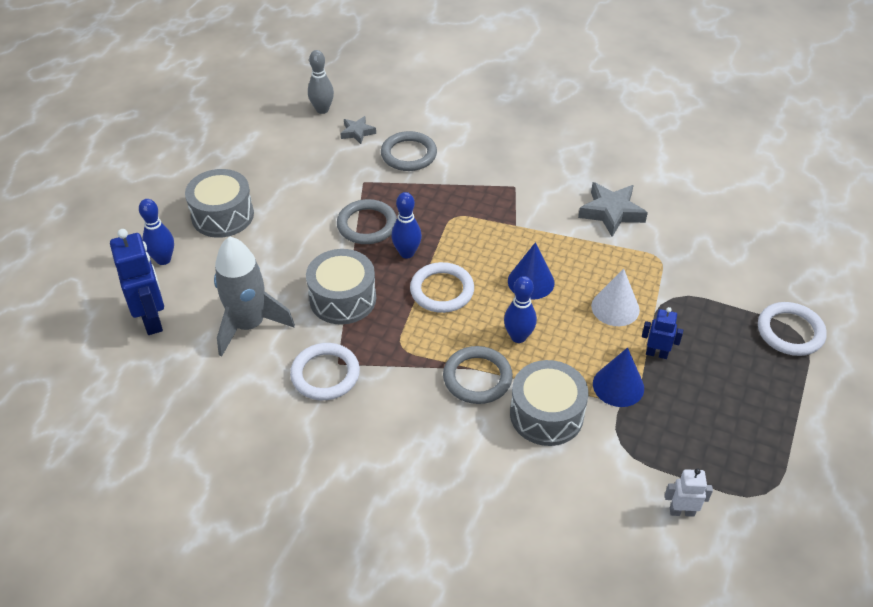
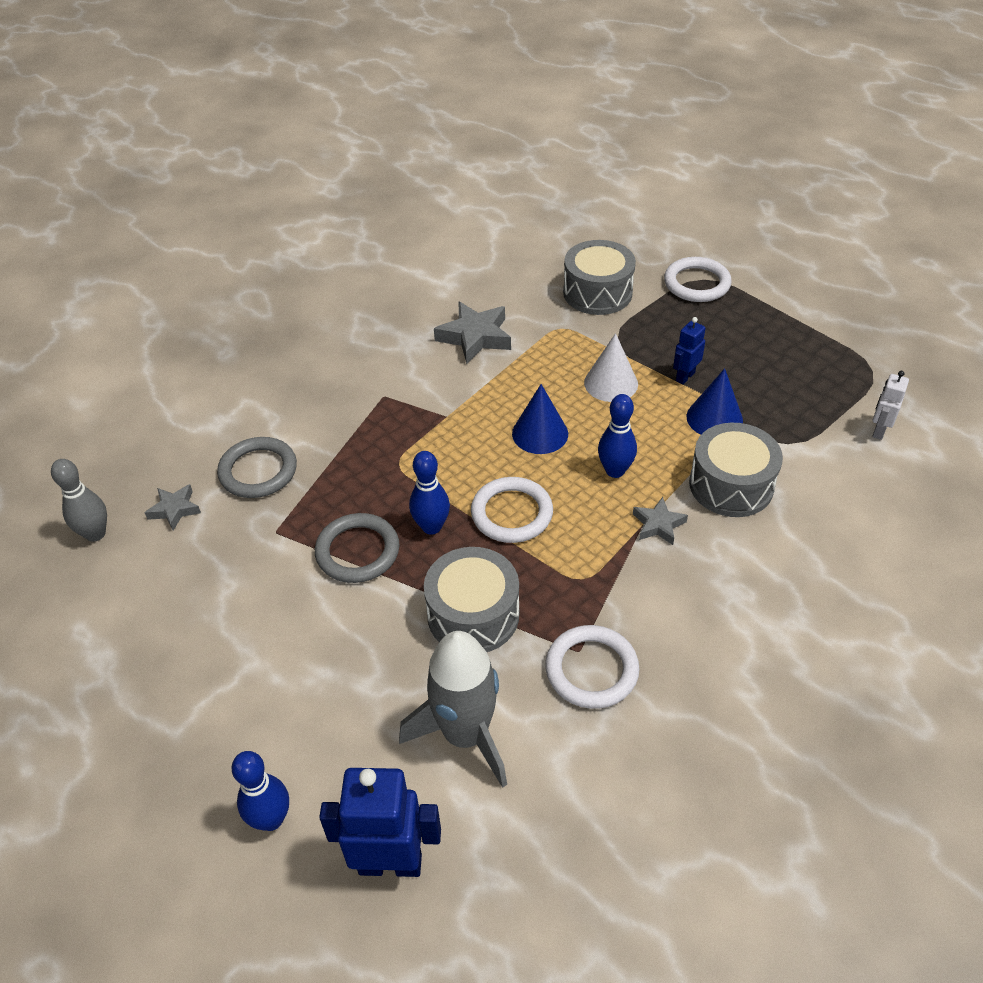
camera: 65 degrees left, 0 degrees up
grey drum [185,169,254,238] -> grey drum moved to [563,240,636,315]
grey ring [443,346,513,404] -> grey star [633,497,688,545]

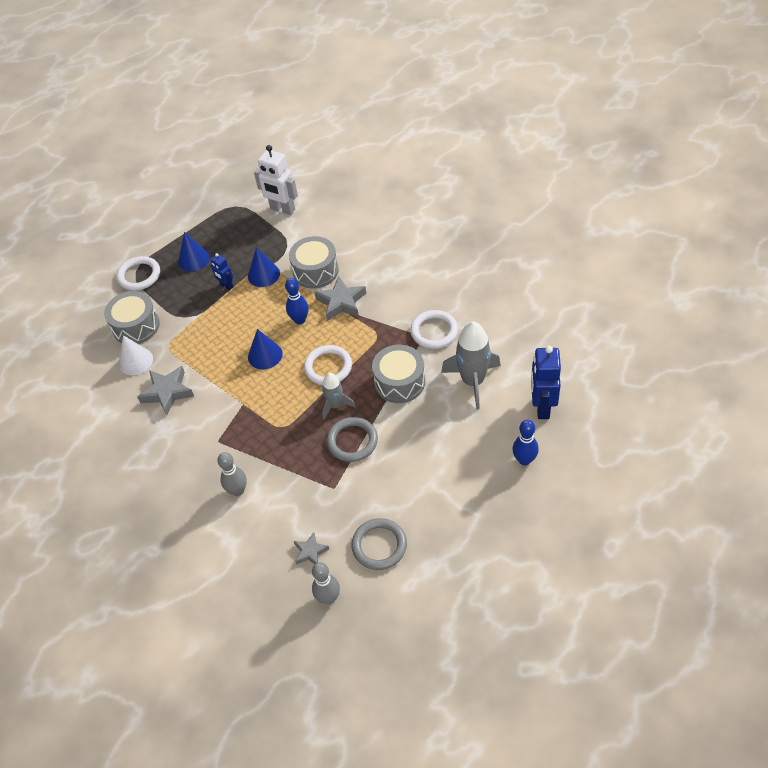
camera: 85 degrees left, 5 degrees up
grey ring [217,437,297,498] -> grey ring moved to [351,518,407,570]
blue bowling pin [409,451,450,535] -> grey rocket [322,373,356,419]
white cone [584,333,638,402] -> white cone moved to [119,335,153,375]
grey star [633,497,688,545] -> grey star [314,276,366,321], size x1.71
white robot [872,371,909,440] -> white robot [254,145,298,215], size x1.85
none -> blue cone [178,232,210,271]
none -> grey bowling pin [217,452,247,496]

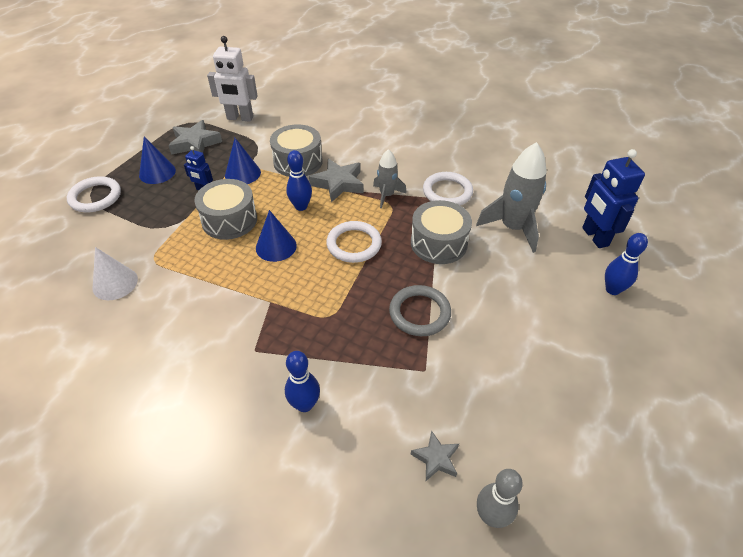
camera: 25 degrees left, 5 degrees down
grey drum [104,291,160,344] -> grey drum moved to [194,179,257,240]
grey star [137,366,194,416] -> grey star moved to [168,120,222,155]
grey bowling pin [217,452,247,496] -> blue bowling pin [285,351,320,412]
grey rocket [322,373,356,419] -> grey rocket moved to [373,149,407,208]
grey ring [351,518,407,570] -> none

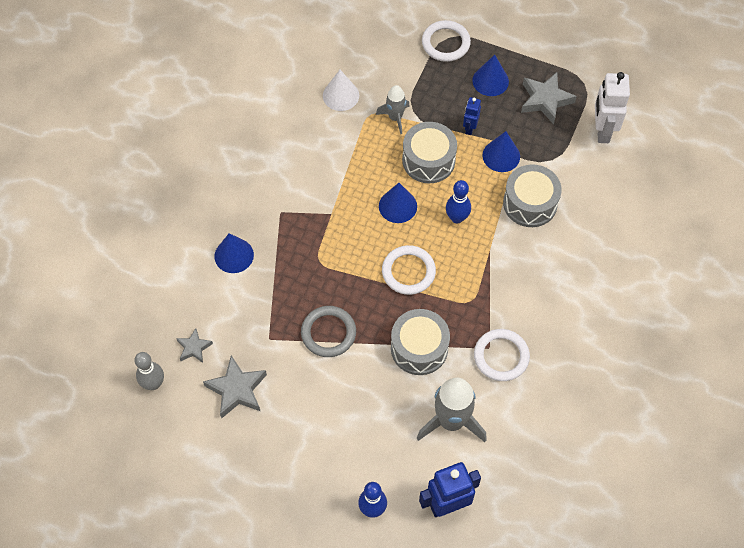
camera: 85 degrees right, 15 degrees up
blue bowling pin [285,351,320,412] -> blue cone [214,233,254,273]
grey star [309,159,364,202] -> grey star moved to [203,355,267,418]
grey rocket [373,149,407,208] -> grey rocket moved to [376,85,410,134]

